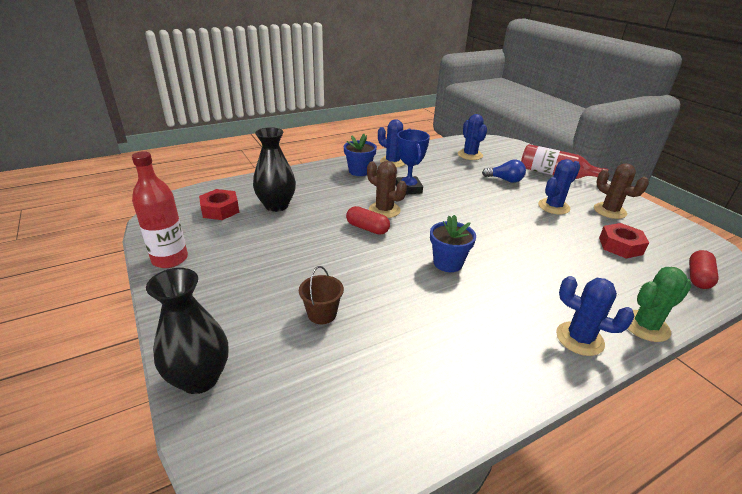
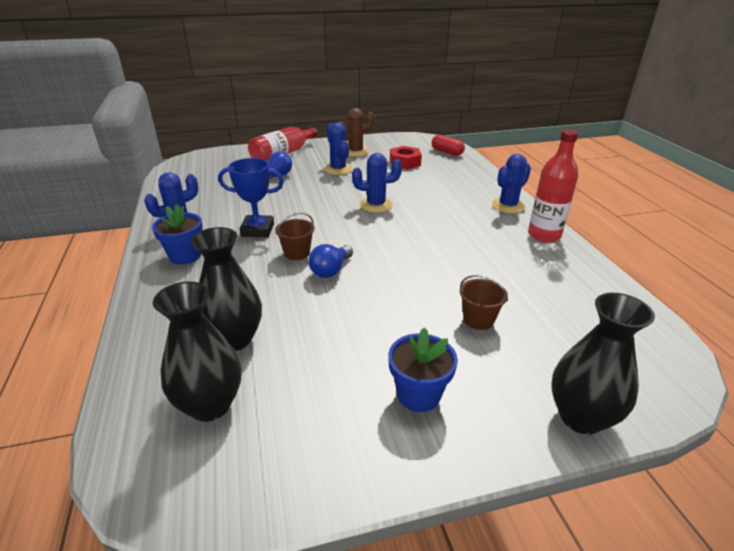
camera: 75 degrees left, 0 degrees up
red bottle [132,151,188,268] -> red bottle moved to [528,129,578,243]
red nut [199,189,239,220] -> black vase [153,282,241,422]
red capsule [346,206,390,235] -> blue light bulb [309,244,353,278]
brown cactus [367,161,407,218] -> brown bucket [275,212,315,260]
blue flower pot [430,215,476,272] -> blue flower pot moved to [388,327,458,412]
blue cactus [458,114,487,160] -> blue cactus moved to [352,153,402,212]
green cactus [628,267,692,342] -> none

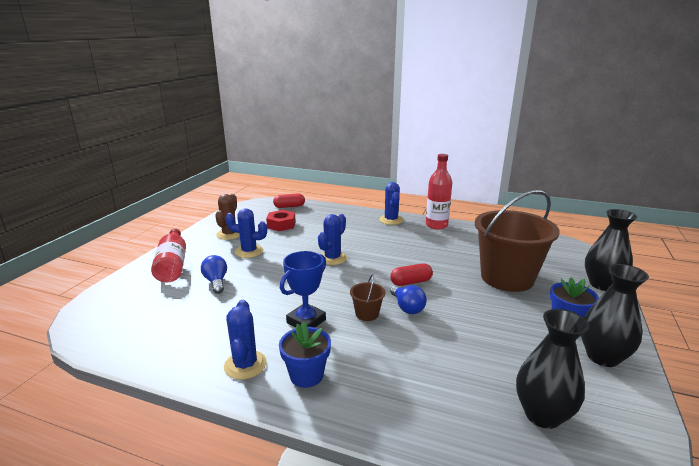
camera: 55 degrees left, 10 degrees down
black vase [191,227,262,351] -> black vase moved to [581,264,649,367]
brown bucket [460,275,508,330] -> brown bucket [475,190,560,292], size x2.49
none -> red capsule [390,263,433,286]

